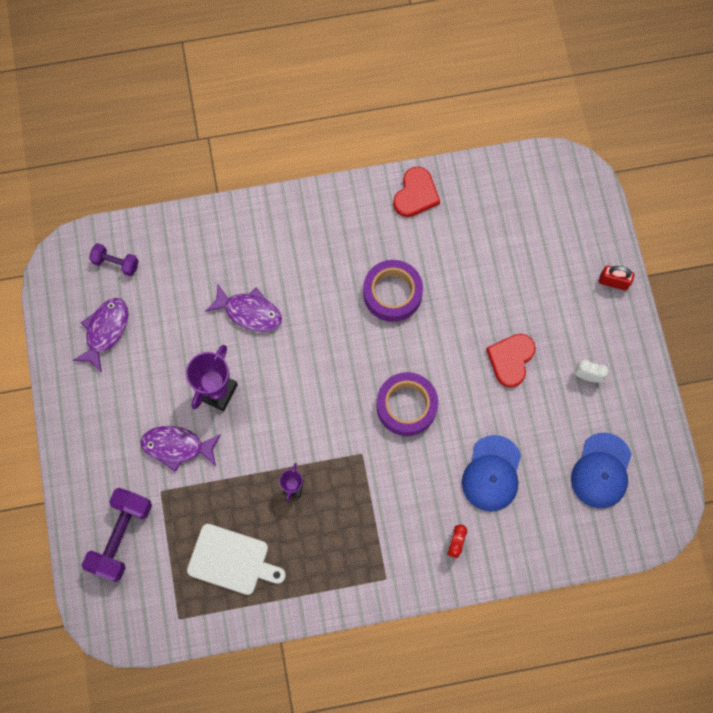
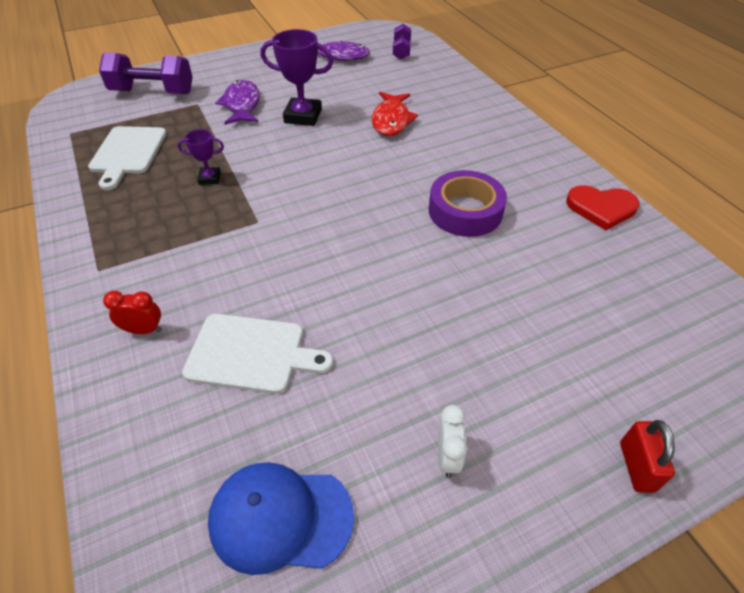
camera: 75 degrees right, 25 degrees down
purple fish [205,283,282,332] -> red fish [372,92,418,136]
purple tape [376,372,438,436] -> none
blue cap [462,435,521,512] -> white cutting board [182,314,333,394]
red heart [486,334,536,388] -> none

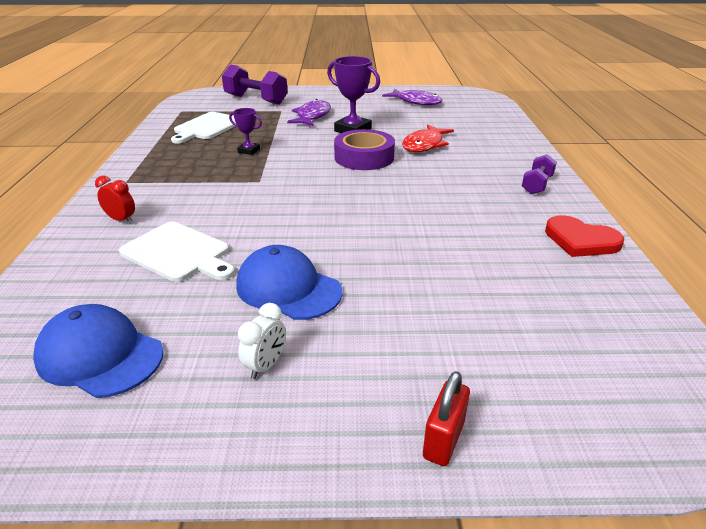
camera: 25 degrees right, 15 degrees down
purple dumbbell [393,24,411,60] -> purple dumbbell moved to [522,154,557,194]
purple tape [429,170,507,237] -> purple tape moved to [334,129,395,170]
none -> blue cap [236,245,342,320]

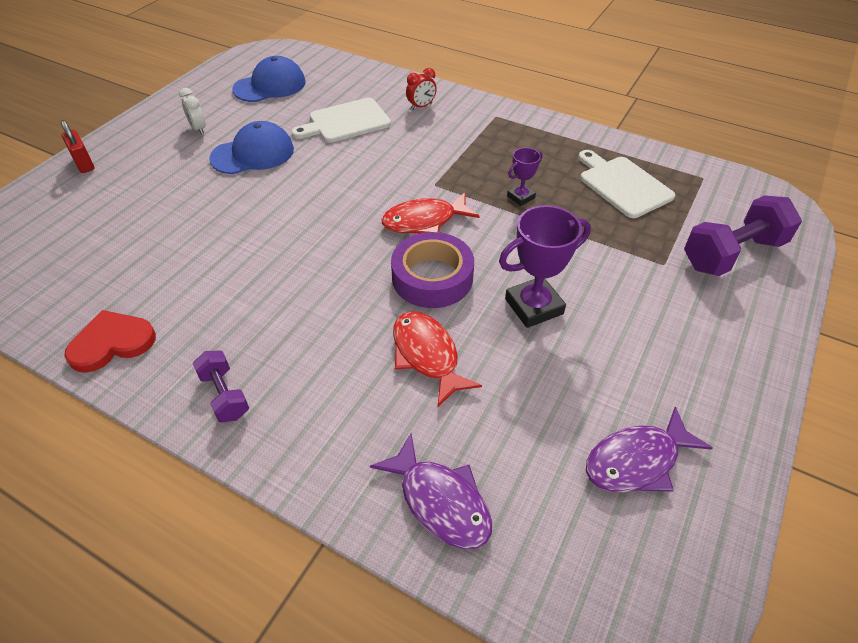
camera: 120 degrees right, 15 degrees up
purple fish [287,99,331,126] -> purple fish moved to [370,434,492,549]
none -> red fish [382,192,480,234]

